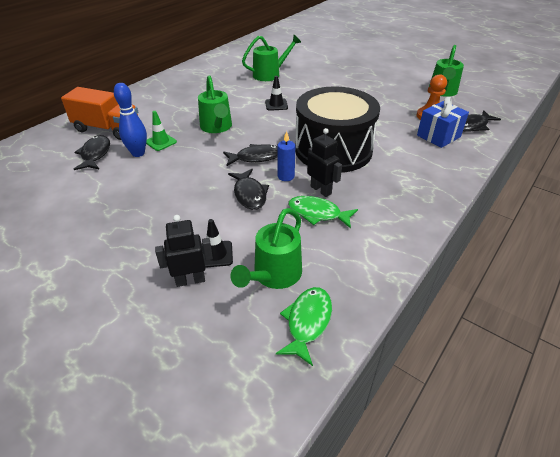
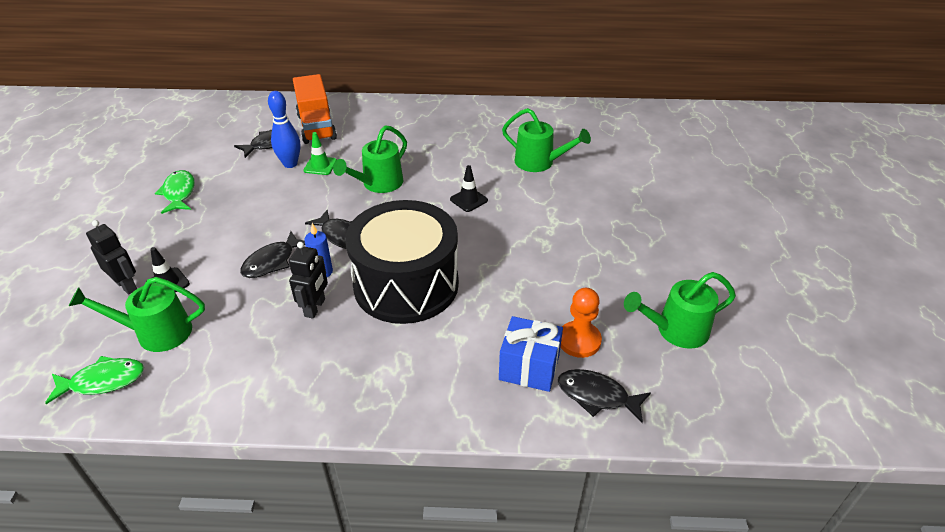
camera: 55 degrees right, 0 degrees up
green fish [288,196,358,229] -> green fish moved to [155,170,195,214]

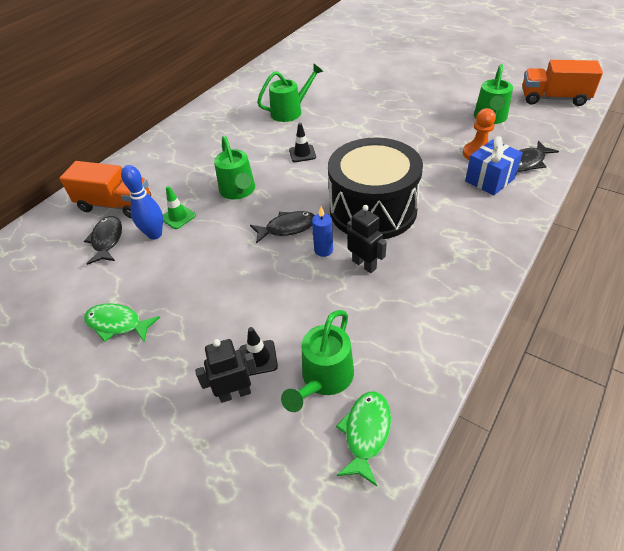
camera: 55 degrees left, 5 degrees up
black fish [240,231,305,278] -> none
none -> orange truck [522,60,603,106]

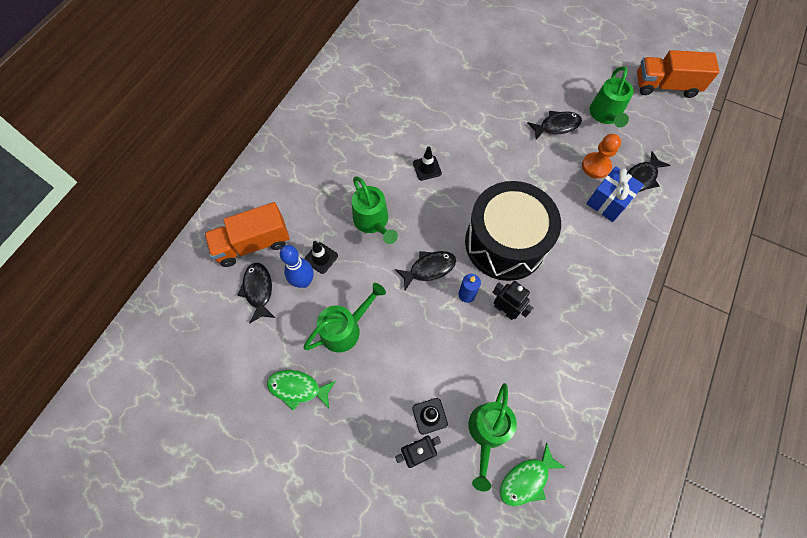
camera: 10 degrees left, 20 degrees up
orange truck [60,161,151,218] -> orange truck turned 150 degrees clockwise [204,202,290,267]
green traffic cone [163,186,196,229] -> black traffic cone [304,241,338,274]
green watering can [257,64,323,122] -> green watering can moved to [304,283,386,353]
green fish [336,391,391,486] -> green fish turned 135 degrees counterclockwise [500,443,566,506]
none -> black fish [527,111,582,140]

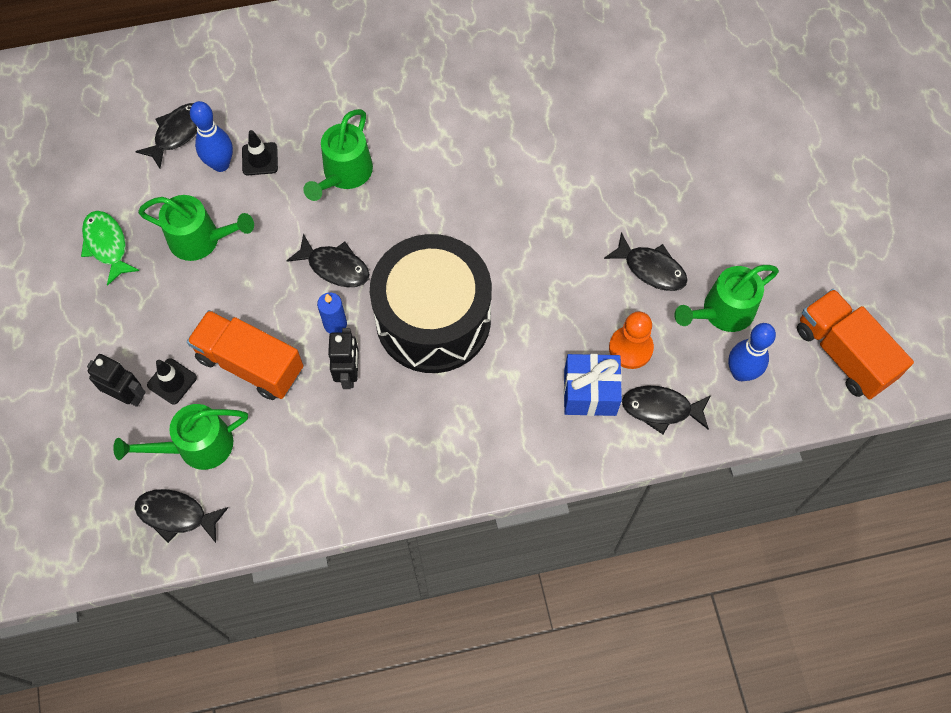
camera: 50 degrees right, 0 degrees up
orange truck [204,202,290,267] -> orange truck moved to [187,310,303,400]
black traffic cone [413,147,442,181] -> none
green fish [500,443,566,506] -> black fish [135,489,228,543]
none -> blue bowling pin [728,323,776,381]

